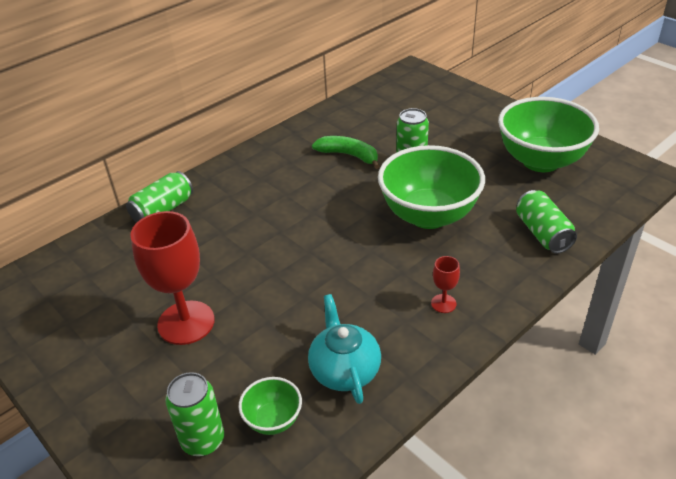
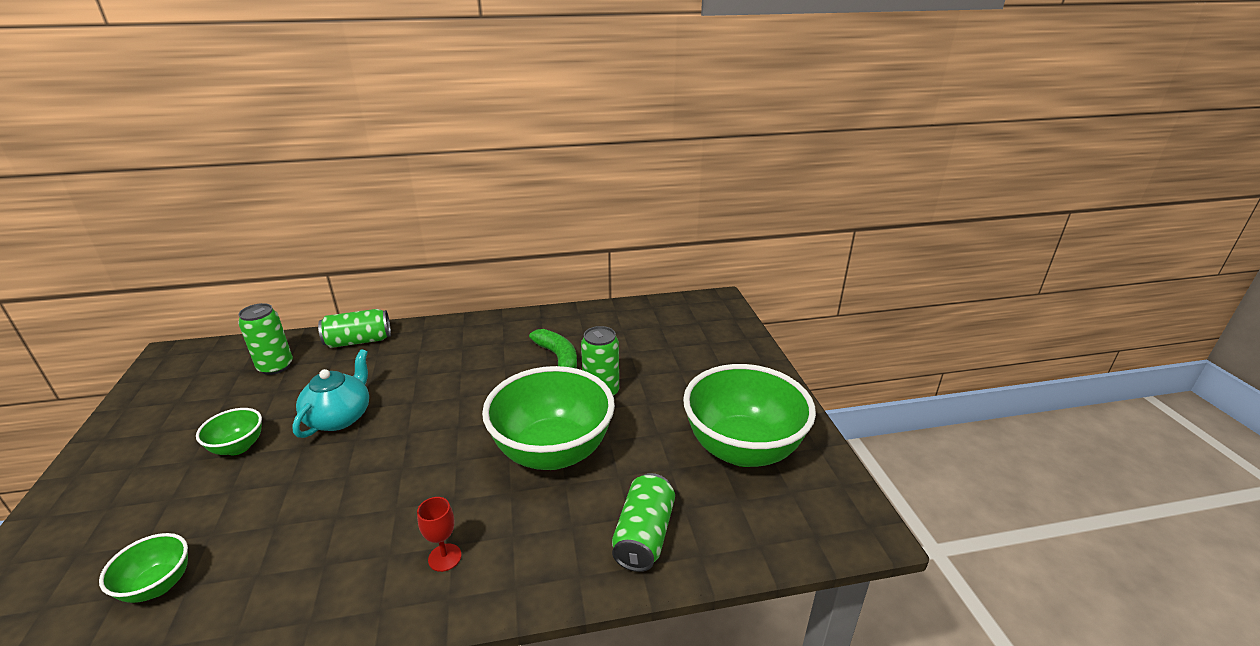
camera: 30 degrees right, 10 degrees down
red goblet [130,211,215,345] -> green bowl [196,408,262,455]
green can [165,372,224,456] -> green can moved to [238,303,293,375]
turquoise teapot [308,294,381,404] -> turquoise teapot moved to [292,349,369,438]

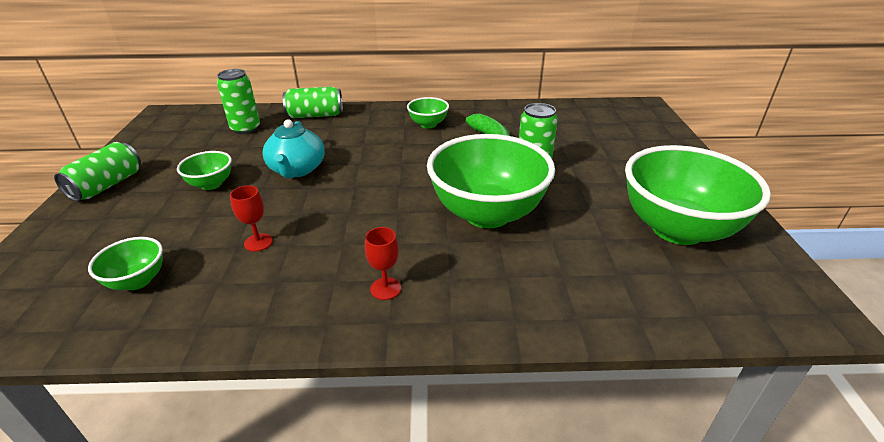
camera: 10 degrees right, 5 degrees up
turquoise teapot [292,349,369,438] -> turquoise teapot turned 150 degrees clockwise [262,119,325,178]
green can [612,473,675,572] -> green can moved to [54,142,141,201]
none -> red goblet [230,185,273,252]
none -> green bowl [407,97,449,128]

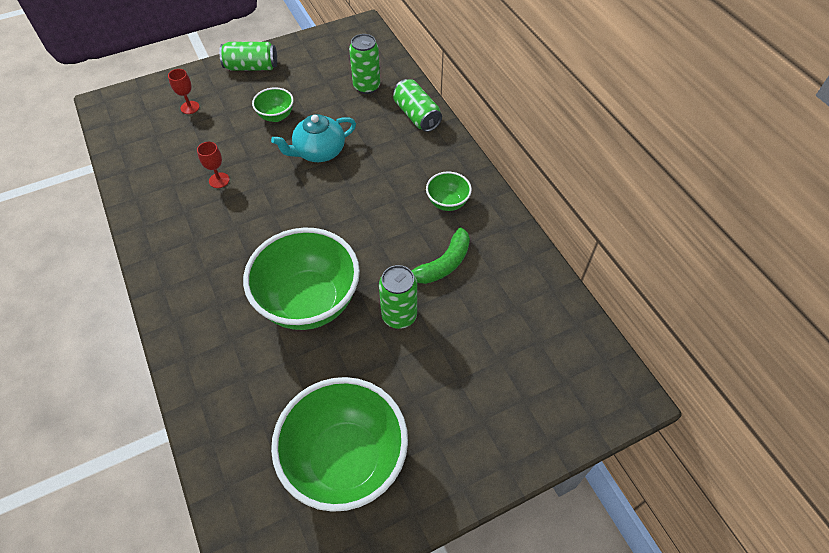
camera: 65 degrees right, 20 degrees up
green bowl [88,237,163,290] -> none
red goblet [365,227,401,300] -> red goblet moved to [168,69,200,114]

